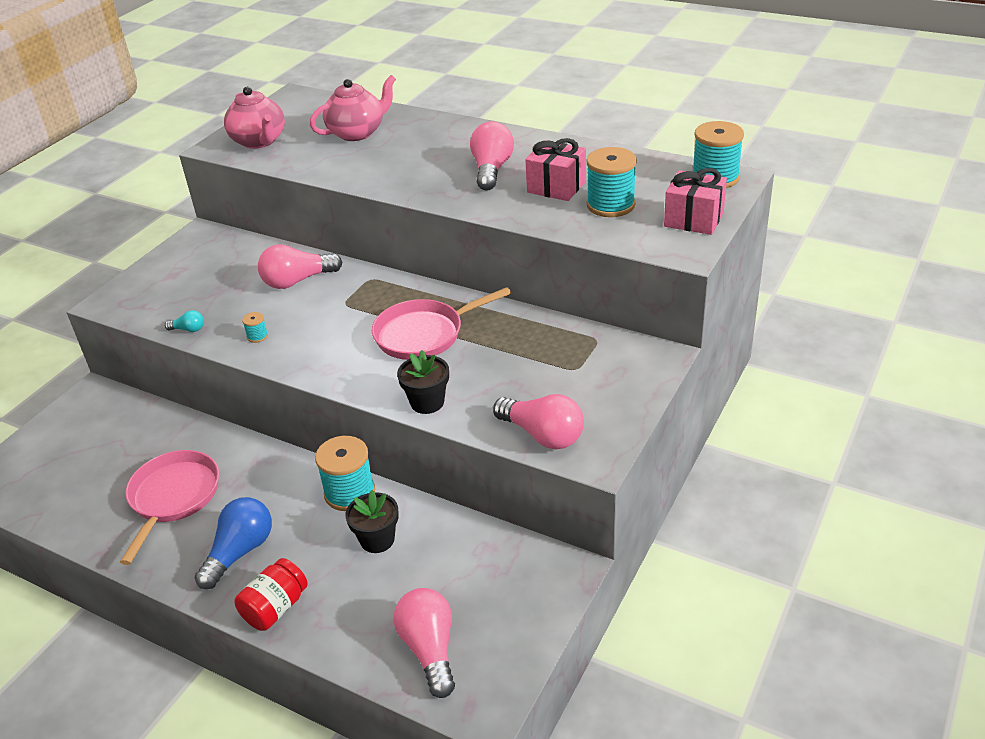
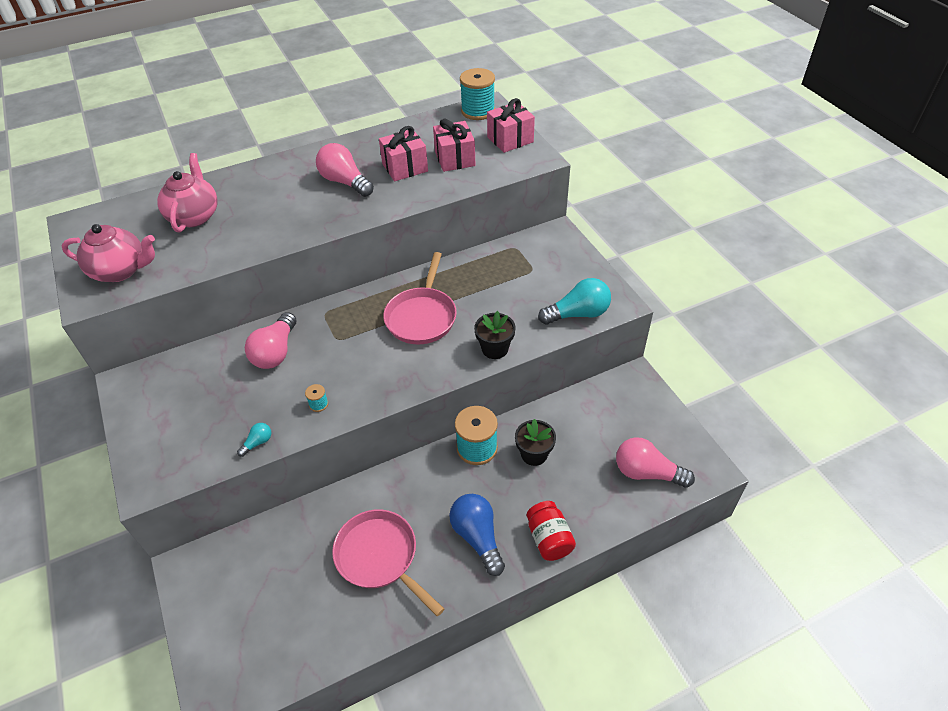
camera: 55 degrees left, 10 degrees up
pink light bulb [493,394,584,449] -> turquoise light bulb [538,278,611,325]
turquoise spool [586,147,637,217] -> pink gift [433,118,475,172]

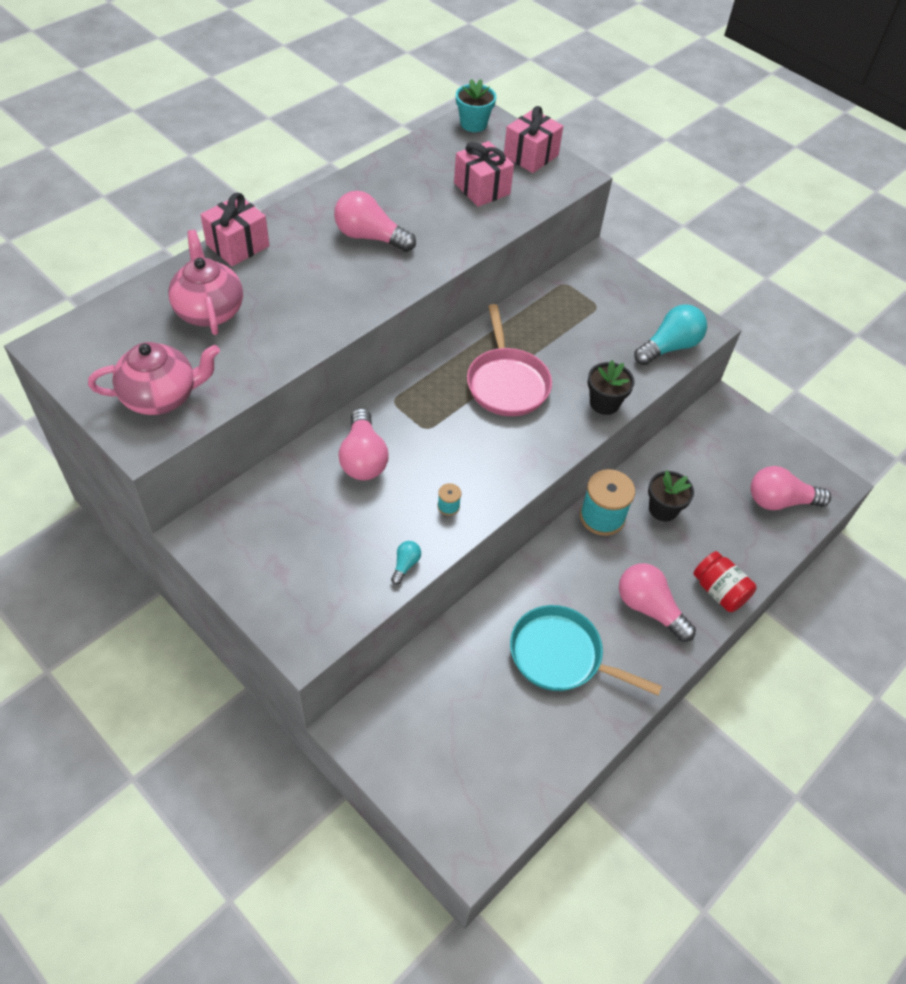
camera: 25 degrees left, 5 degrees up
pink pan [332,509,444,616] -> turquoise pan [510,605,662,696]
pink gift [379,126,428,181] -> pink gift moved to [200,193,270,266]
blue light bulb [449,494,505,576] -> pink light bulb [619,563,696,642]
turquoise spool [460,68,495,120] -> turquoise flower pot [456,79,496,132]

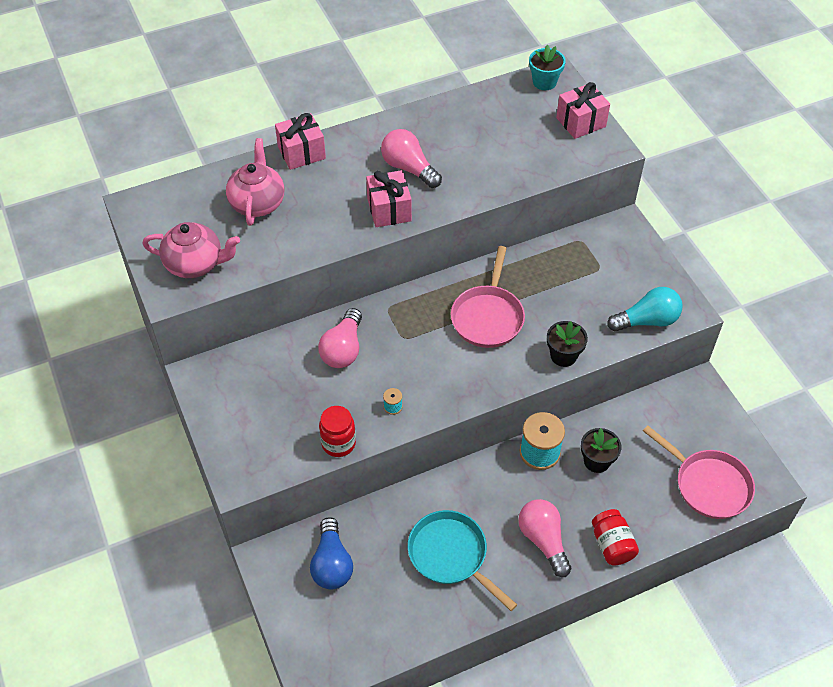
camera: 25 degrees right, 0 degrees up
turquoise light bulb [391,541,421,585] -> red jar [319,406,356,457]
pink gift [454,141,514,207] -> pink gift moved to [366,170,412,227]
pink light bulb [750,466,831,510] -> pink pan [643,425,755,519]
none -> blue light bulb [310,517,353,589]

